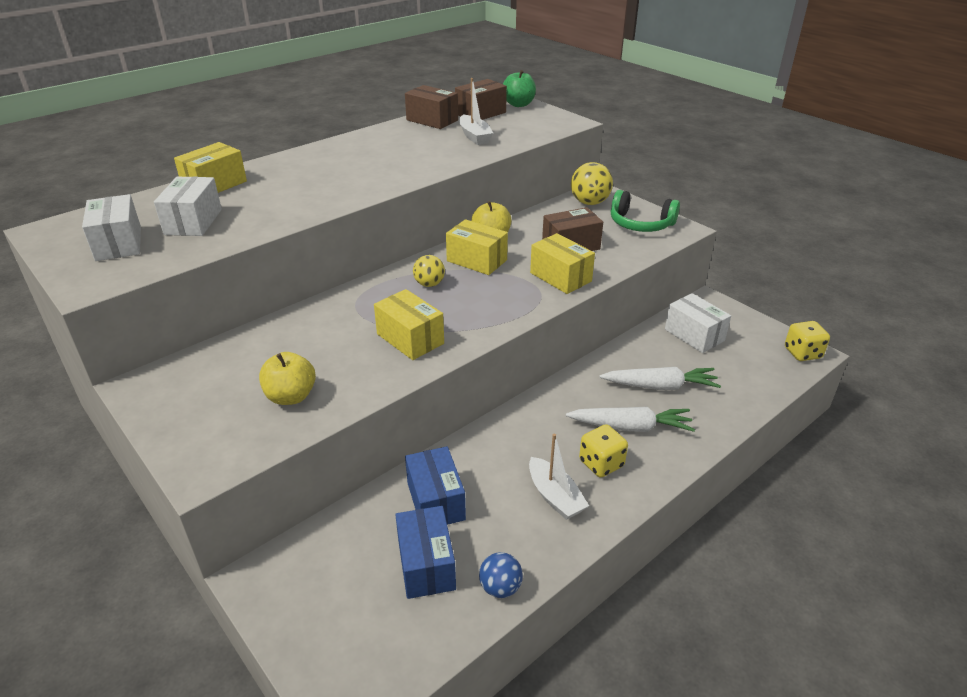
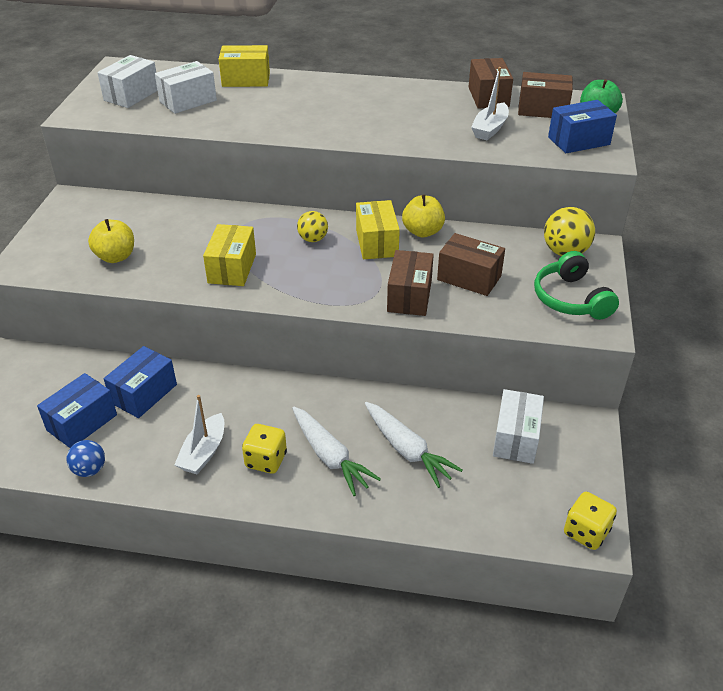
camera: 50 degrees right, 5 degrees up
yellow box [530,233,595,294] -> brown box [387,250,434,316]
none -> blue box [548,100,617,153]

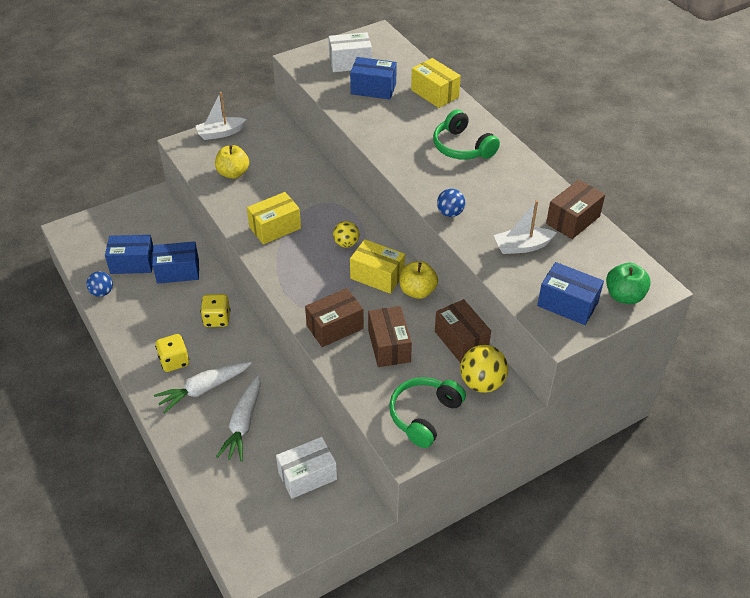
camera: 50 degrees right, 5 degrees up
white box [155,61,217,114] -> blue box [350,57,397,99]
white boat [174,395,224,475] -> white boat moved to [196,92,246,140]
white carrot [292,407,381,496] -> white carrot turned 45 degrees clockwise [154,361,252,413]
yellow box [356,200,400,259] -> yellow box turned 75 degrees clockwise [350,239,405,294]
brown box [518,72,573,118] -> brown box moved to [435,299,491,363]
yellow dice [564,492,617,550] -> yellow dice moved to [201,294,230,327]
none -> green headphones [433,110,500,159]
none -> blue ball [437,189,465,217]

